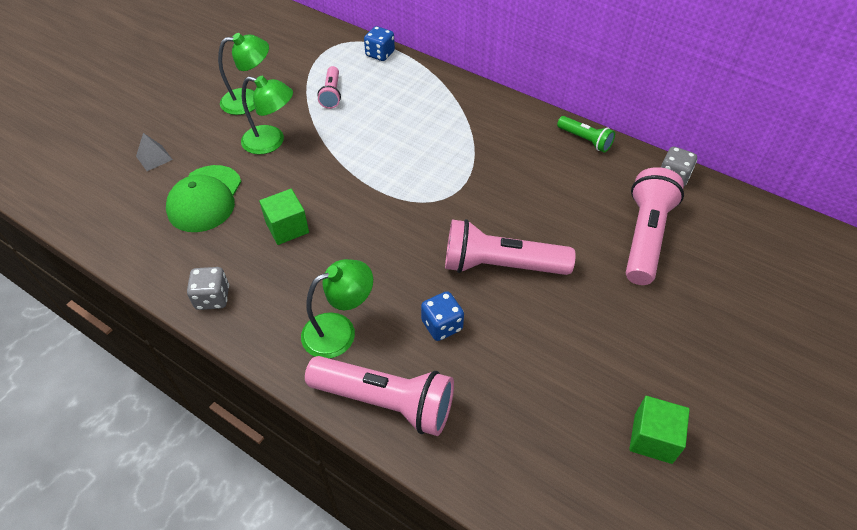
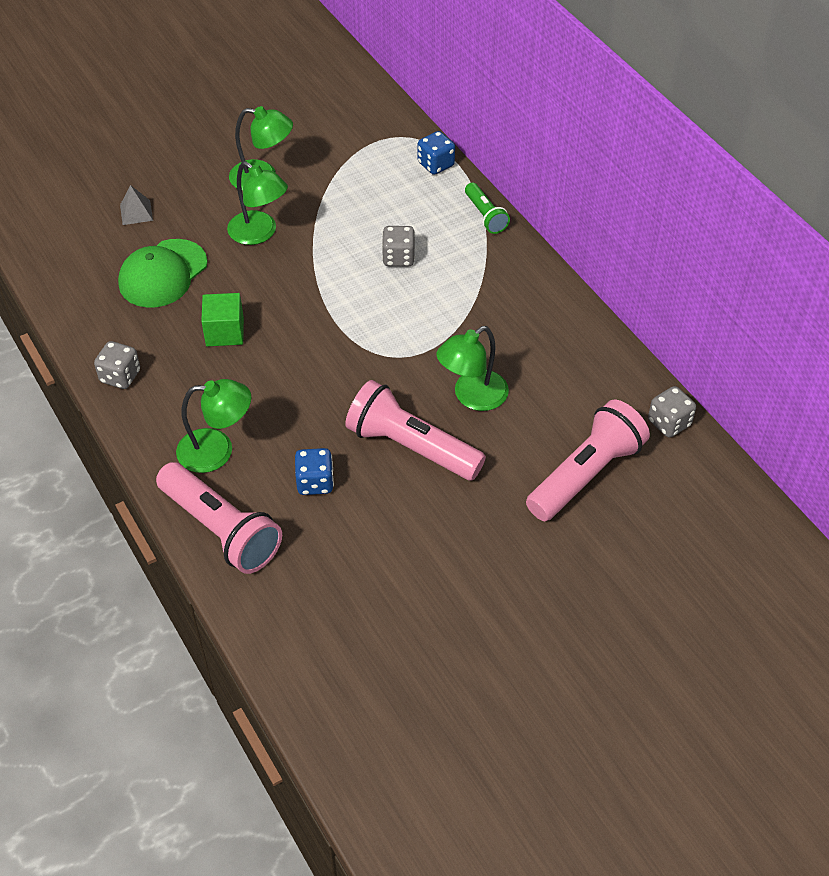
camera: 25 degrees right, 0 degrees up
pink flashlight [317,66,341,109] -> none
green flashlight [557,116,615,153] -> green flashlight moved to [465,183,510,234]
green cube [629,396,690,464] -> none
none -> grey dice [382,226,415,267]
none -> green lamp [436,326,509,411]

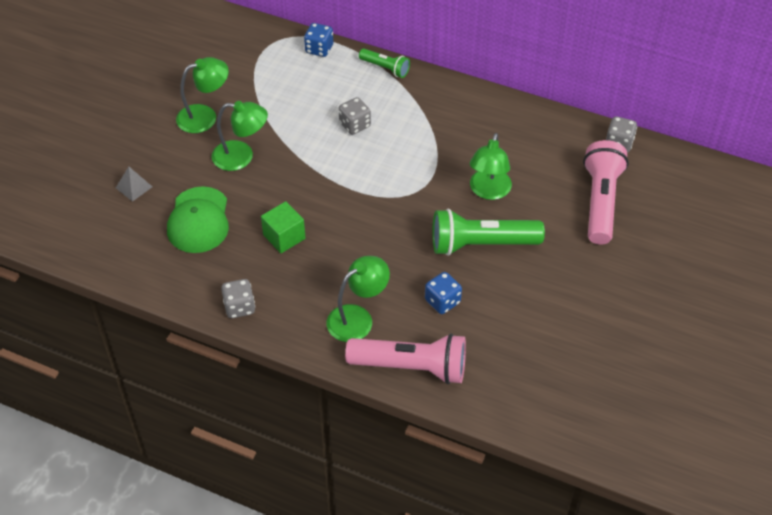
camera: 35 degrees left, 0 degrees up
pink flashlight [345,380,486,481] -> green flashlight [432,209,545,256]

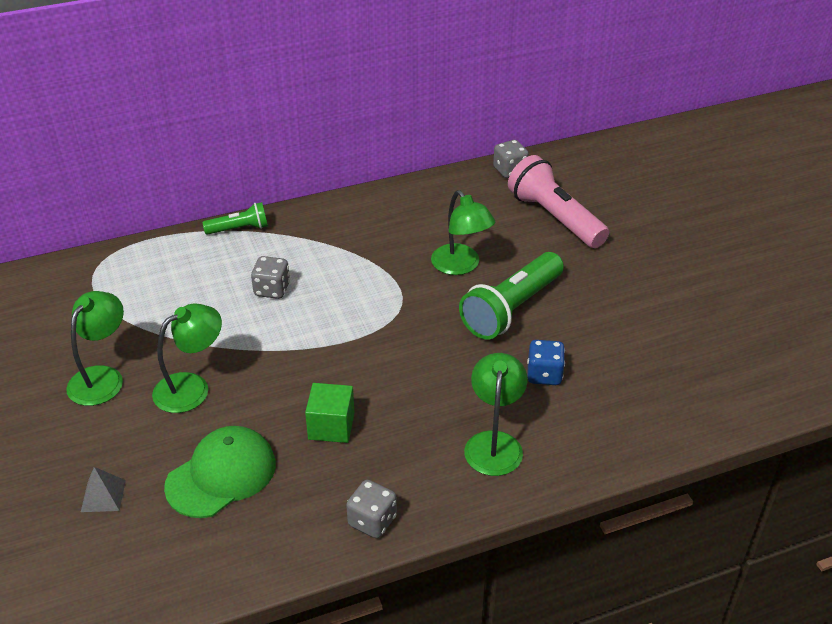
camera: 45 degrees left, 10 degrees down
green cap [167,186,229,253] -> green cap turned 90 degrees counterclockwise [164,426,276,518]
blue dice [304,23,333,57] -> none
pink flashlight [345,334,466,384] -> none

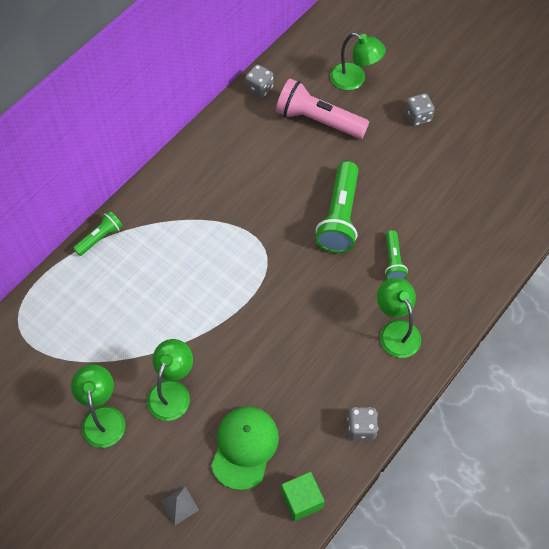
camera: 30 degrees left, 20 degrees up
grey dice [251,256,290,299] -> grey dice moved to [405,93,435,126]
green cube [305,383,355,443] -> green cube moved to [281,472,324,521]
green lamp [431,190,495,275] -> green lamp moved to [330,33,386,90]
blue dice [527,340,565,385] -> green flashlight [385,230,408,280]

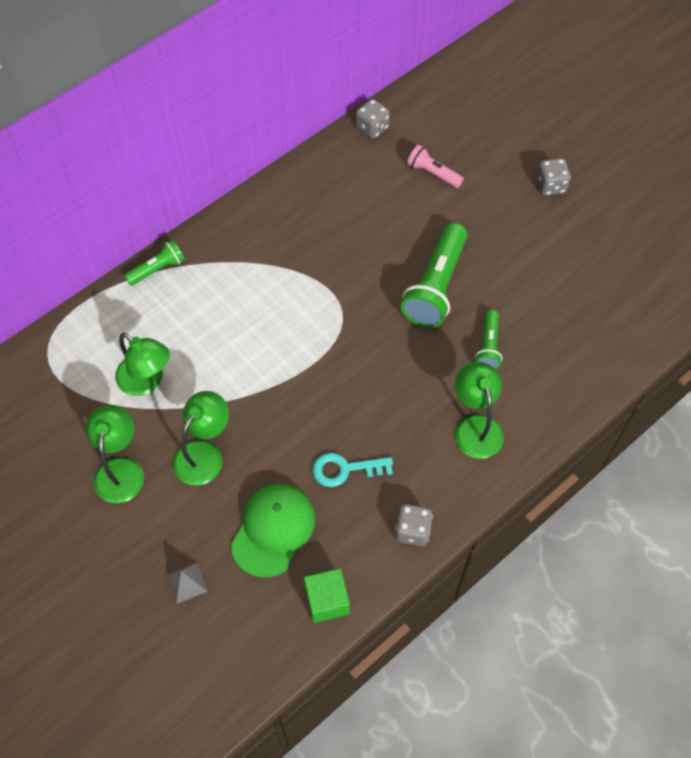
camera: 10 degrees right, 0 degrees up
pink flashlight [276,79,369,139] -> pink flashlight [407,145,464,188], size x0.54
green lamp [330,33,386,90] -> green lamp moved to [115,332,170,396]
none -> turquoise key [312,453,393,487]

